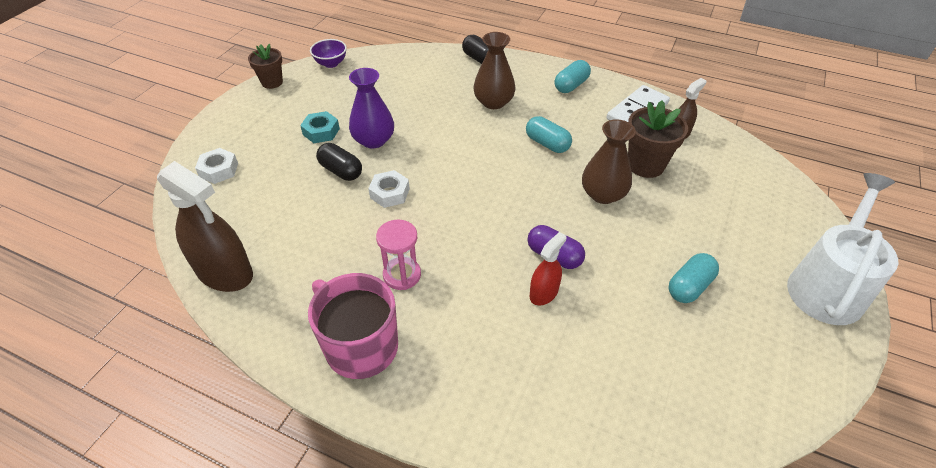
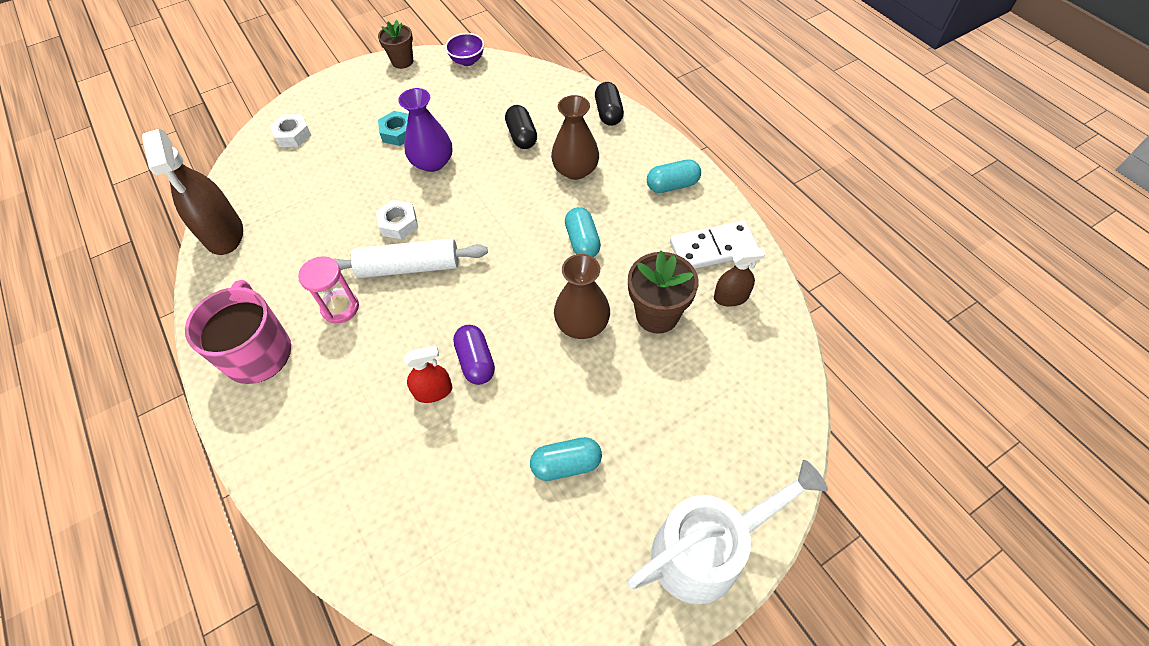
camera: 35 degrees right, 10 degrees up
black capsule [316,143,362,181] -> black capsule moved to [505,105,537,149]
none -> white rolling pin [334,238,488,278]

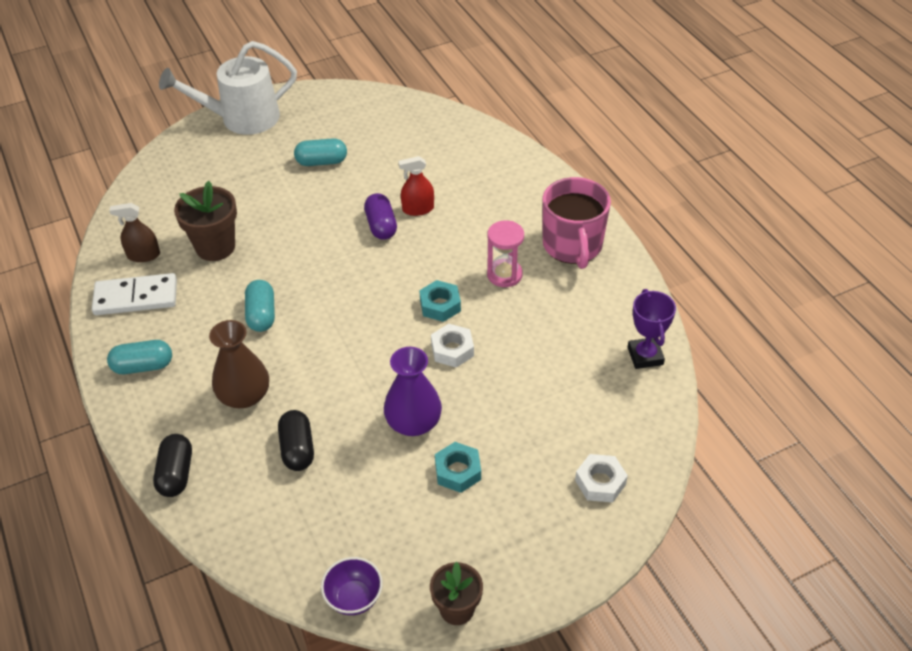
camera: 175 degrees left, 10 degrees down
brown spray bottle [142,129,243,255] -> purple trophy [628,289,676,369]
white rolling pin [334,238,488,278] -> turquoise nut [419,280,461,322]
brown vase [554,254,610,339] -> none

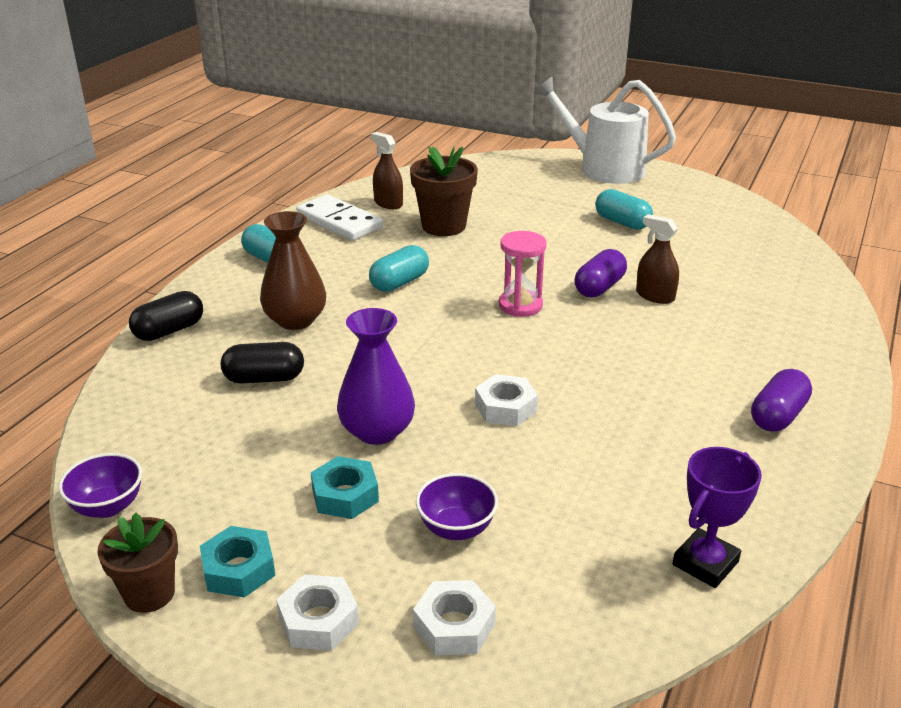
camera: 50 degrees right, 15 degrees down
black capsule [278,410,314,471] -> black capsule turned 45 degrees clockwise [221,342,304,384]
red spray bottle [398,156,434,216] -> brown spray bottle [636,214,679,304]
turquoise nut [419,280,461,322] -> turquoise nut moved to [200,526,275,598]
pink hourglass [487,220,524,287] -> pink hourglass moved to [499,231,547,317]
pink mug [543,177,611,269] -> purple capsule [751,369,812,432]
none -> white nut [276,575,359,651]
none -> purple bowl [416,473,498,540]

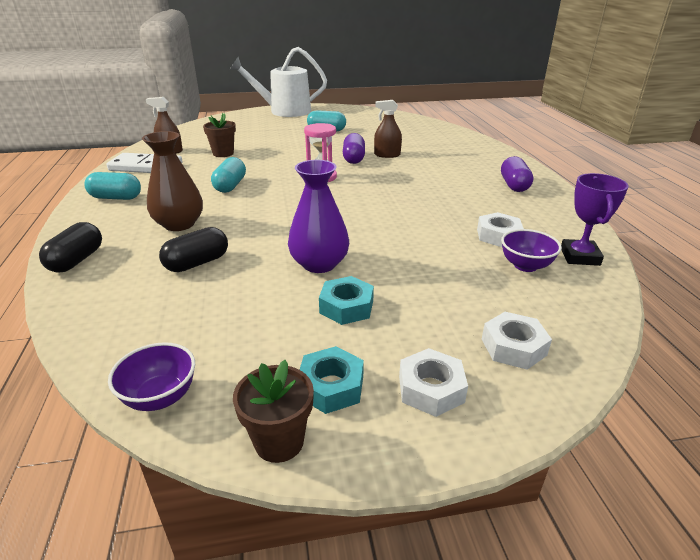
camera: 35 degrees left, 0 degrees up
brown flower pot [410,146,478,236] -> brown flower pot [203,113,236,157], size x0.66
purple bowl [416,473,498,540] -> purple bowl moved to [501,229,562,272]
white nut [475,374,538,426] -> white nut moved to [477,212,524,247]

